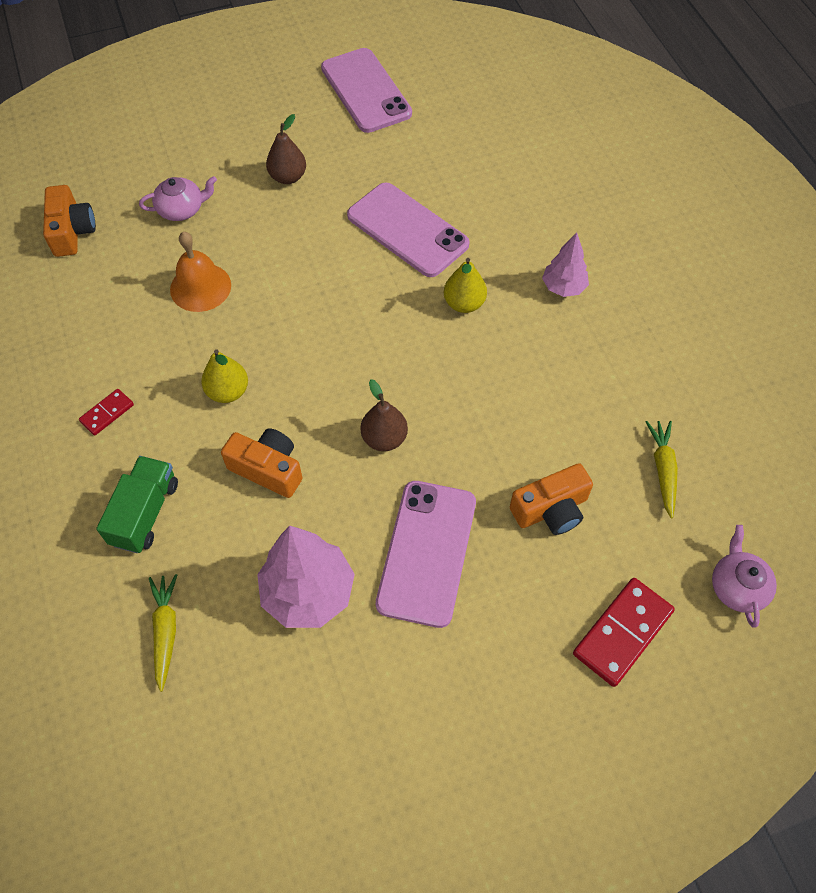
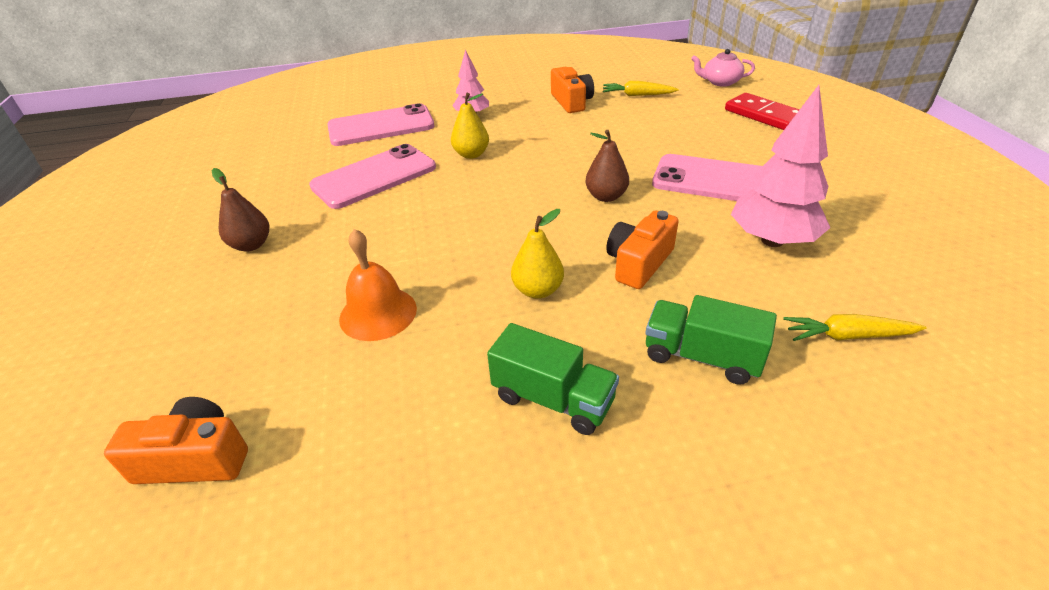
camera: 80 degrees left, 20 degrees down
red domino [79,389,134,435] -> green truck [487,323,619,435]
pink teapot [139,176,217,221] -> none
pink phone [321,48,412,133] -> pink phone moved to [327,103,435,146]
orange camera [510,463,593,535] -> orange camera moved to [551,67,594,113]

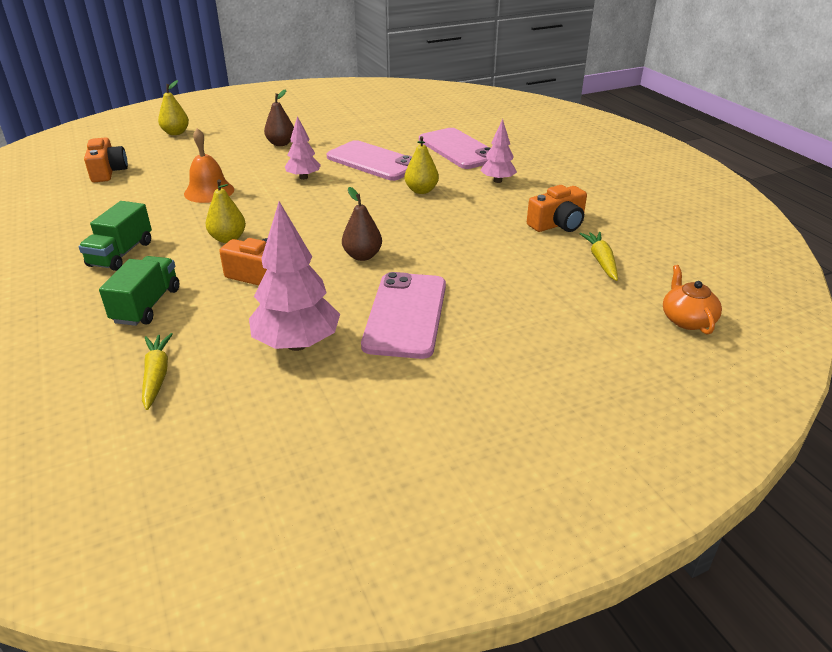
camera: 75 degrees right, 5 degrees down
pink teapot [691,49,755,87] -> orange teapot [663,265,722,334]
red domino [725,93,800,130] -> none
none -> yellow pear [158,80,189,135]
none -> pink tree [285,116,321,180]

